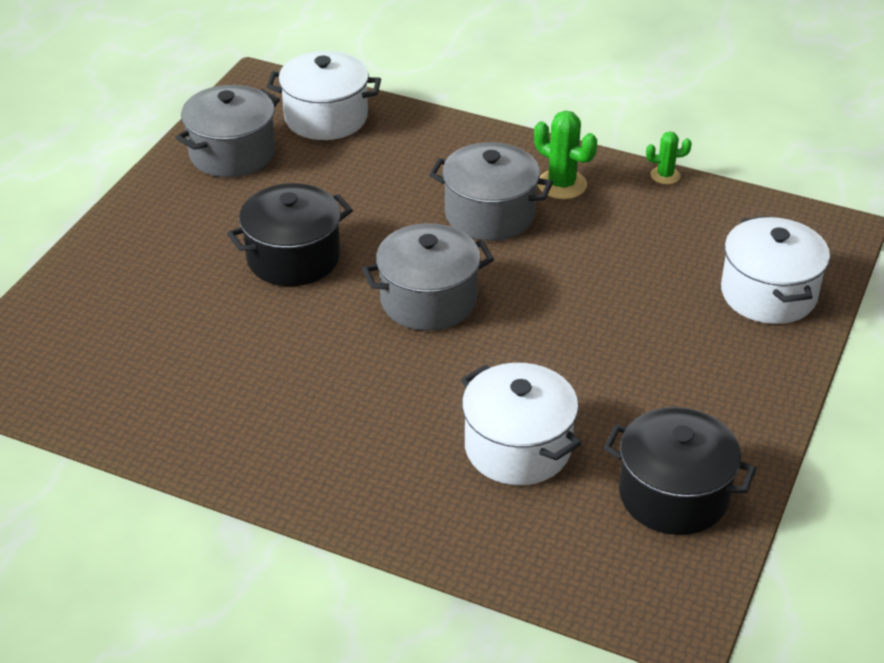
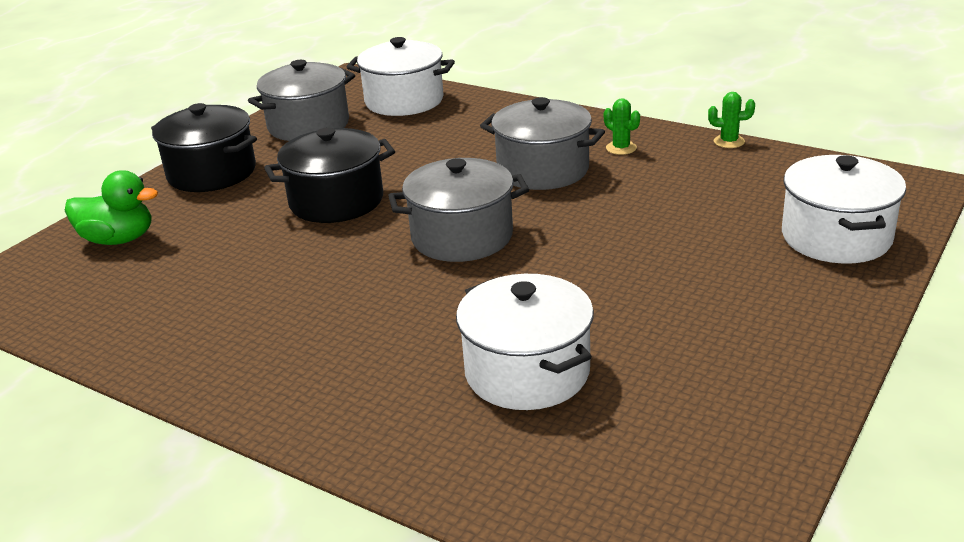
camera: 10 degrees right, 10 degrees down
green cactus [534,111,597,199] -> green cactus [604,98,640,155], size x0.61
black pot [603,407,757,535] -> black pot moved to [151,103,257,192]
none -> green duck [64,170,158,245]

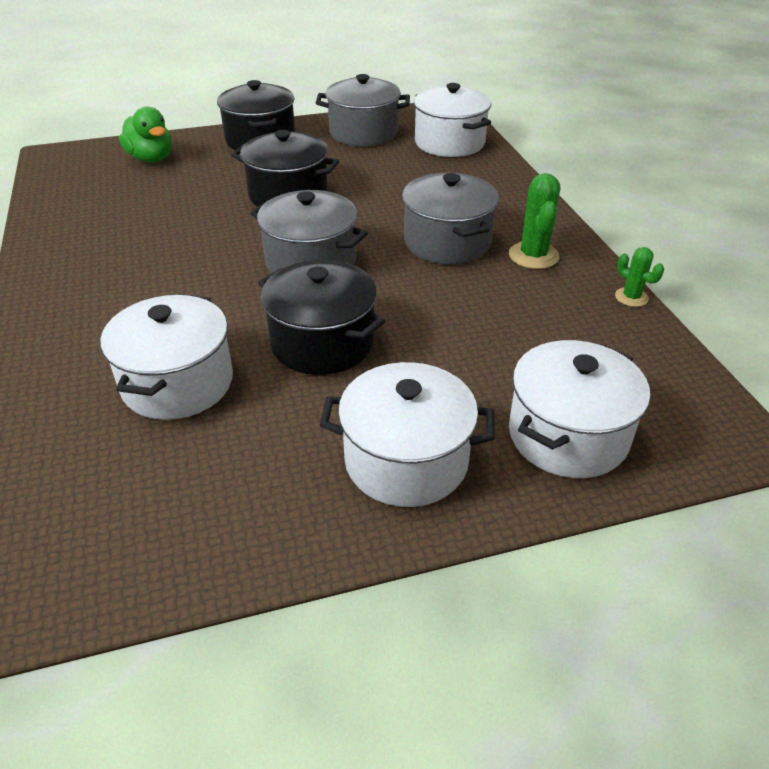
camera: 40 degrees right, 10 degrees up
green cactus [604,98,640,155] -> green cactus [509,173,560,269], size x1.65
none -> black pot [258,260,385,375]
none -> white pot [320,362,494,507]

